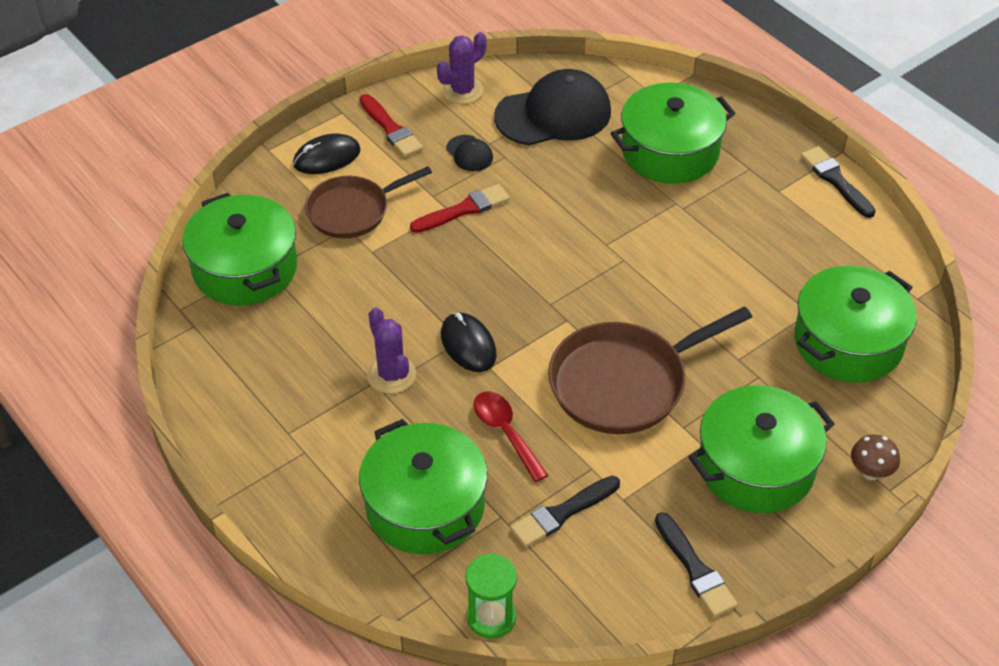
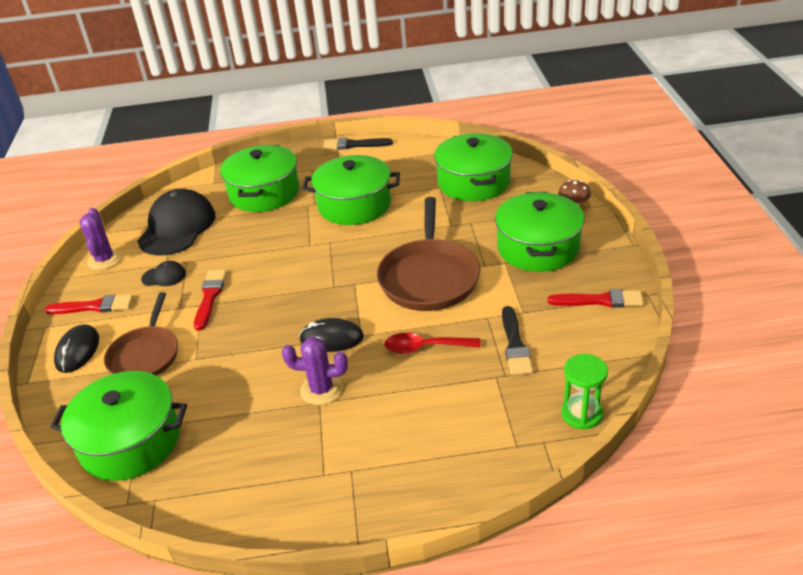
camera: 55 degrees left, 10 degrees down
green pot [359,419,488,554] -> green pot moved to [302,155,400,225]
black brush [655,512,738,617] -> red brush [548,289,644,308]

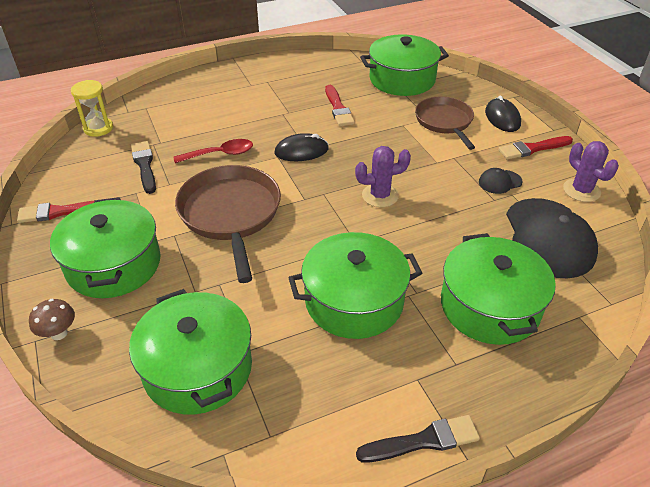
camera: 160 degrees right, 5 degrees up
red brush [194,270,227,331] -> red brush moved to [325,85,355,126]
purple cactus [282,337,348,405] -> purple cactus moved to [355,146,411,207]
green hourglass [561,354,608,430] -> yellow hourglass [71,80,113,137]

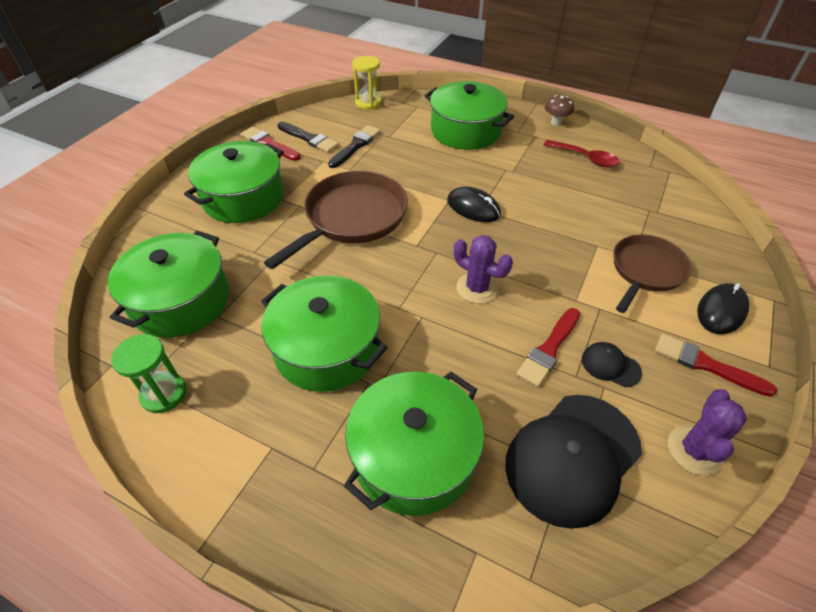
camera: 50 degrees right, 5 degrees up
brown mushroom [29,299,75,340] -> brown mushroom moved to [545,95,574,126]
red spoon [173,139,253,163] -> red spoon moved to [544,140,620,167]
red brush [325,85,355,126] -> red brush moved to [516,308,580,387]
black brush [356,415,480,463] -> black brush moved to [278,122,339,153]
green pot [360,34,449,96] -> green pot moved to [425,81,514,150]
none -> green hourglass [111,334,186,413]

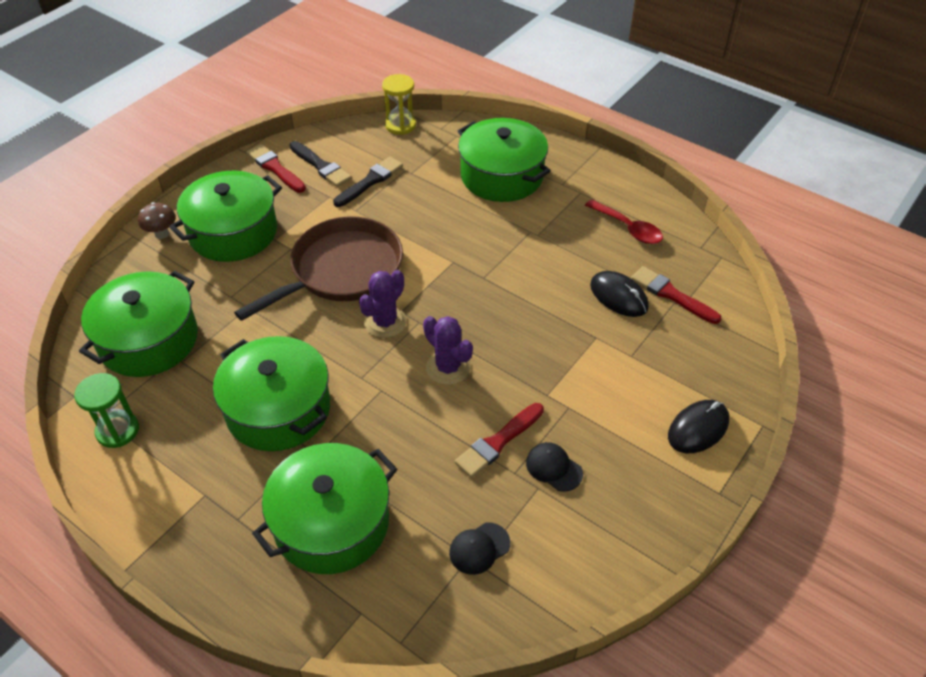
camera: 10 degrees right, 0 degrees up
black mouse [447,187,501,222] -> black mouse moved to [590,271,649,317]
black cap [505,395,642,529] -> black cap [449,522,510,575], size x0.44
brown mushroom [545,95,574,126] -> brown mushroom moved to [138,202,176,239]
brown pan [613,235,692,313] -> none
red brush [655,334,777,397] -> red brush moved to [631,266,722,324]
purple cactus [668,389,747,475] -> purple cactus moved to [359,270,407,338]

